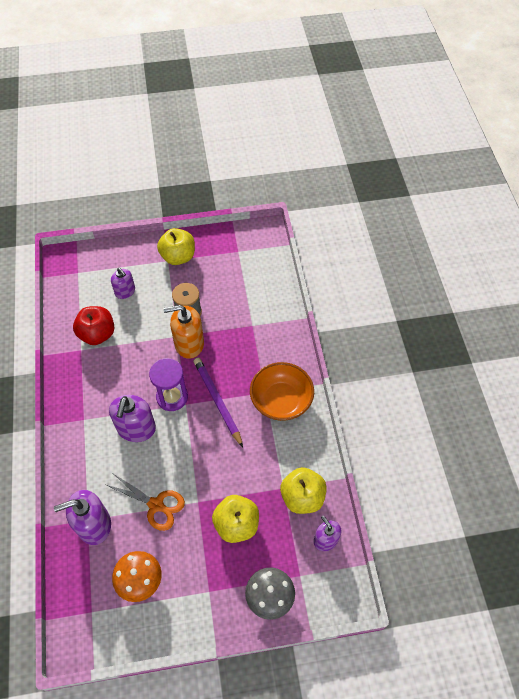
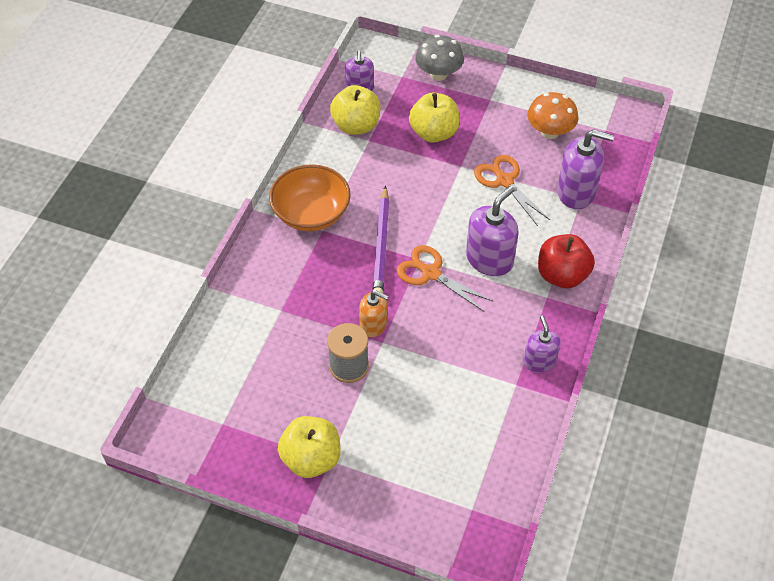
camera: 150 degrees left, 5 degrees down
red apple [73,306,114,345] -> red apple moved to [538,234,595,289]
purple soap dispenser [111,268,135,299] -> purple soap dispenser moved to [523,315,561,372]
purple hourglass [149,358,188,411] -> orange scissors [396,245,493,312]
orange soap dispenser [164,305,204,359] -> orange soap dispenser [359,290,389,337], size x0.62

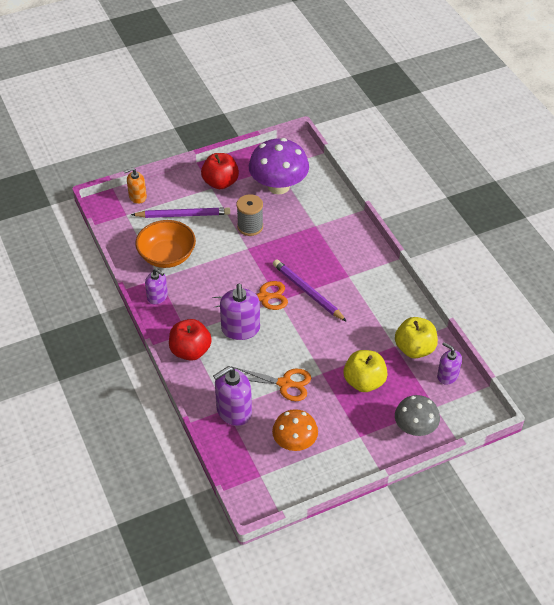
camera: 135 degrees right, 5 degrees down
orange bowl [269,164,351,232] -> orange bowl moved to [136,220,196,268]
yellow apple [278,416,341,478] -> red apple [201,153,239,189]
orange soap dispenser [359,290,389,337] -> orange soap dispenser moved to [124,167,147,204]
none -> purple pencil [131,207,230,218]
none -> purple mushroom [249,138,309,194]

